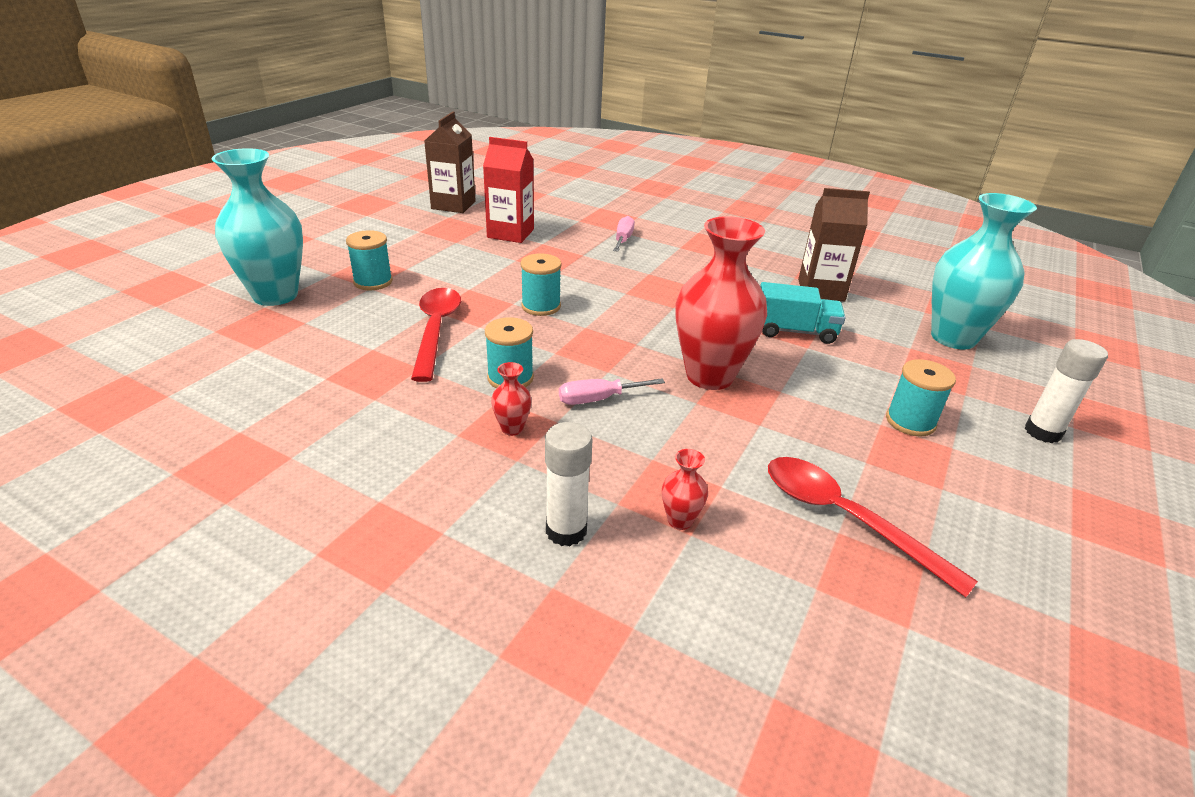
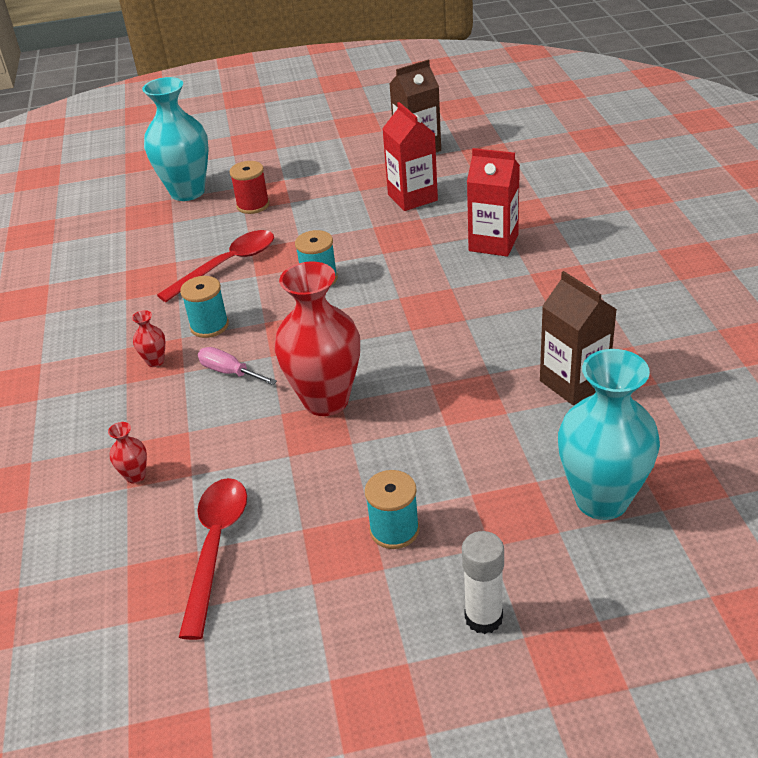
camera: 55 degrees right, 5 degrees up
turquoise spool [346,230,393,290] -> red spool [230,161,270,214]
white glue stick [545,422,593,546] -> none
pink screwdriver [613,216,635,252] -> red carton [467,148,520,257]
turquoise truck [760,282,845,344] -> none

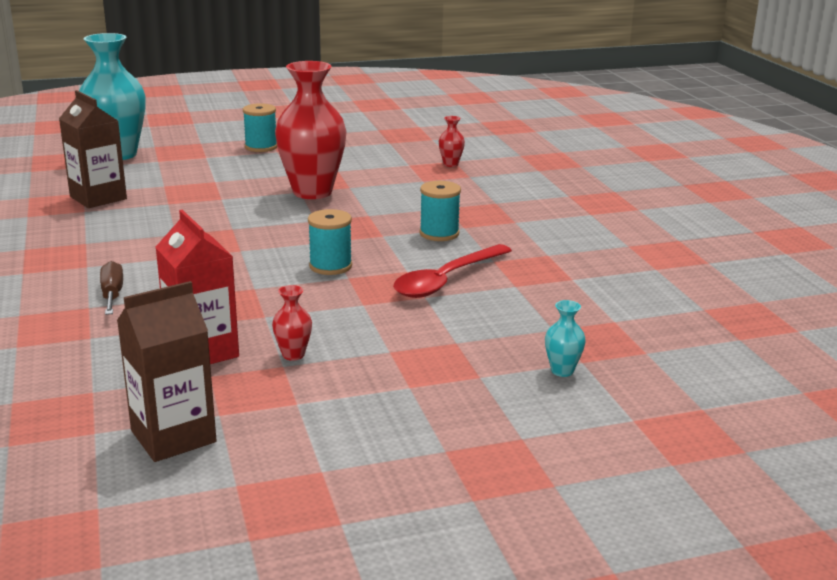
camera: 170 degrees right, 15 degrees down
red vase [132,310,165,367] -> red vase moved to [272,285,312,361]
turquoise vase [142,77,208,201] -> turquoise vase [545,300,586,377], size x0.41
red spoon [179,478,247,640] -> none
pink screwdriver [198,347,277,385] -> none
red spool [230,161,270,214] -> none
white glue stick [462,531,504,634] -> none
red carton [467,148,520,257] -> brown screwdriver [100,261,123,315]

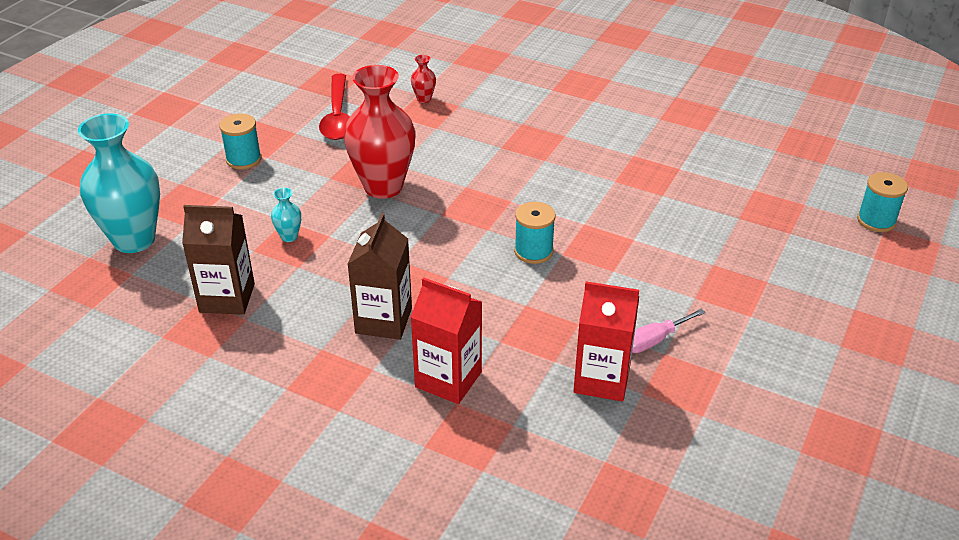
camera: 45 degrees left, 15 degrees up
brown screwdriver [100,261,123,315] -> red carton [411,277,482,404]
brown carton [117,281,217,462] -> brown carton moved to [348,213,412,340]
red vase [272,285,312,361] -> pink screwdriver [632,309,705,353]
red spoon [393,244,512,298] -> red spoon moved to [319,74,350,140]
turquoise spool [420,181,461,241] -> turquoise spool moved to [857,172,908,232]
turquoise vase [545,300,586,377] -> turquoise vase moved to [271,188,301,242]

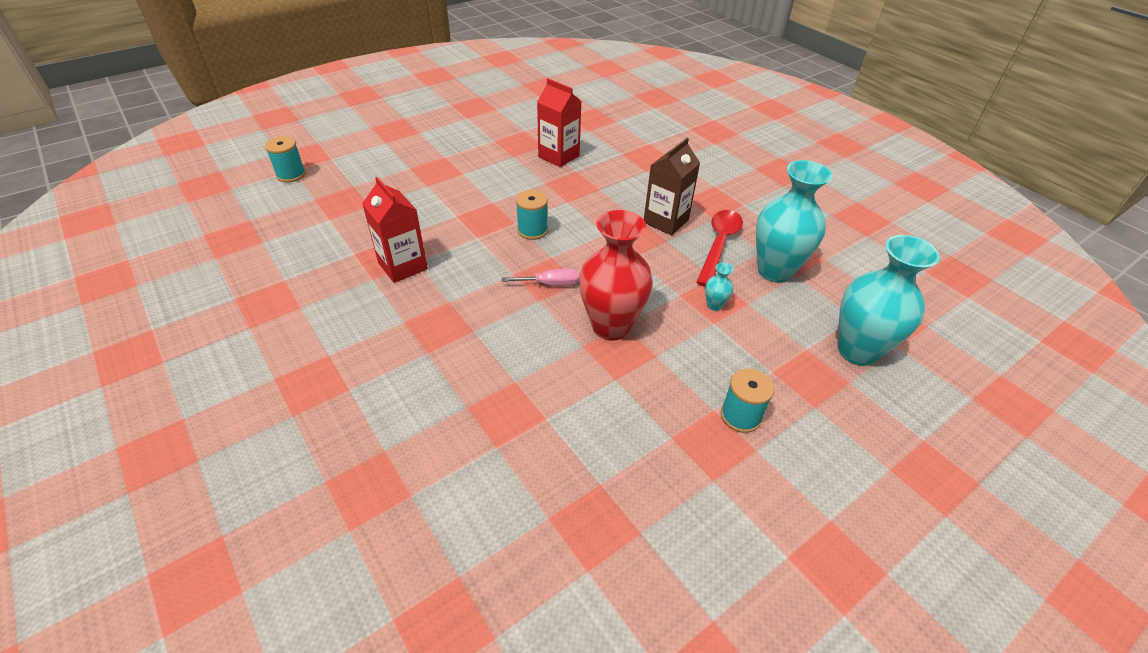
camera: 155 degrees left, 5 degrees up
brown carton [182,205,255,315] -> turquoise vase [756,160,832,283]
red spoon [319,74,350,140] -> red spoon moved to [696,210,743,287]
red vase [411,55,436,103] -> none
red carton [411,277,482,404] -> red carton moved to [362,177,428,283]
pink screwdriver [632,309,705,353] -> pink screwdriver moved to [501,269,579,286]

